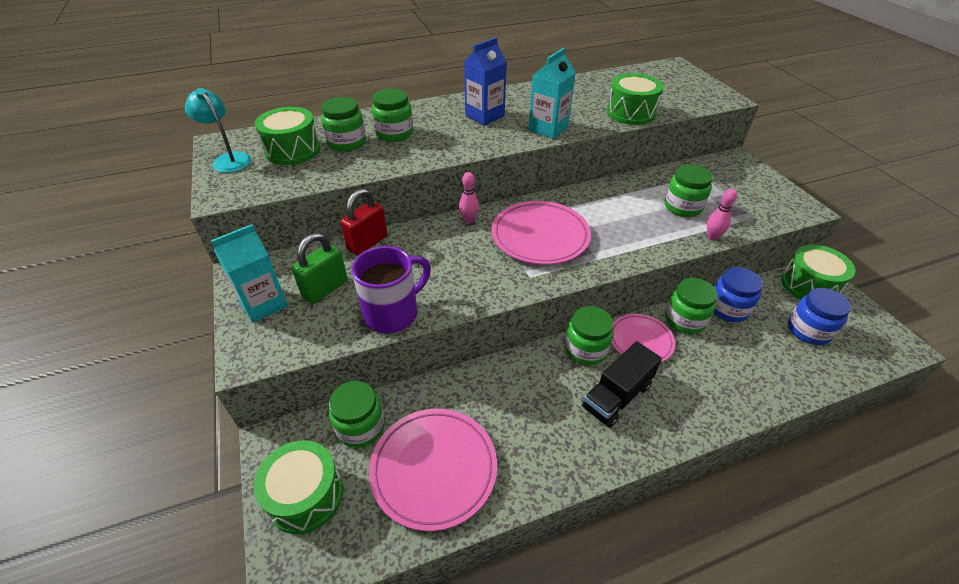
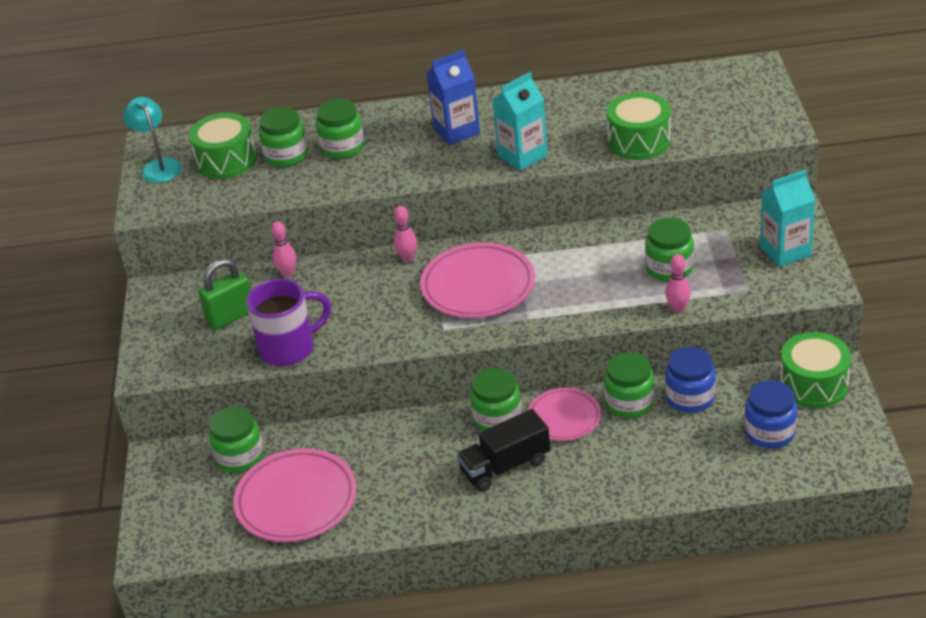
camera: 20 degrees right, 5 degrees down
turquoise carton [211,224,288,323] -> turquoise carton moved to [760,170,815,267]
green drum [253,440,343,534] -> none
red padlock [340,189,387,256] -> pink bowling pin [271,221,296,277]

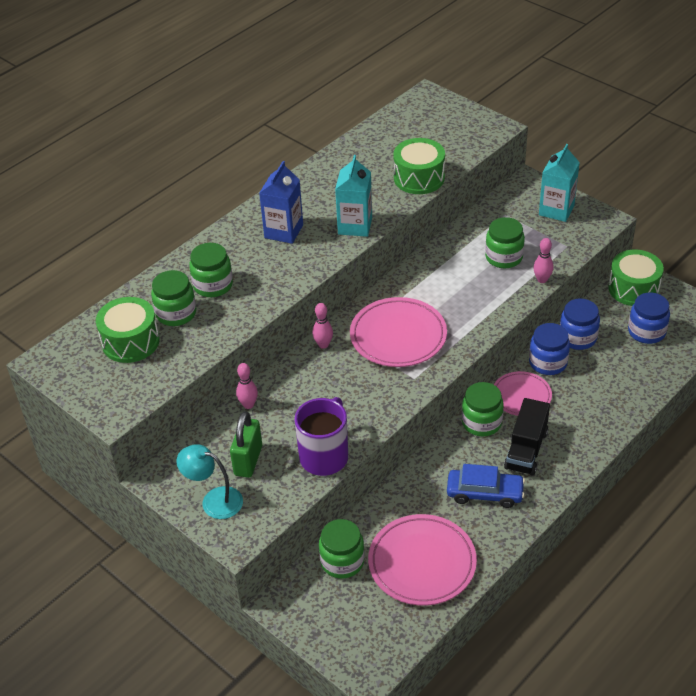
camera: 45 degrees left, 5 degrees up
turquoise lamp [123,97,182,183] -> turquoise lamp moved to [176,444,243,519]
green jar [604,352,655,418] -> blue jar [529,323,570,375]
none -> blue car [447,464,525,508]

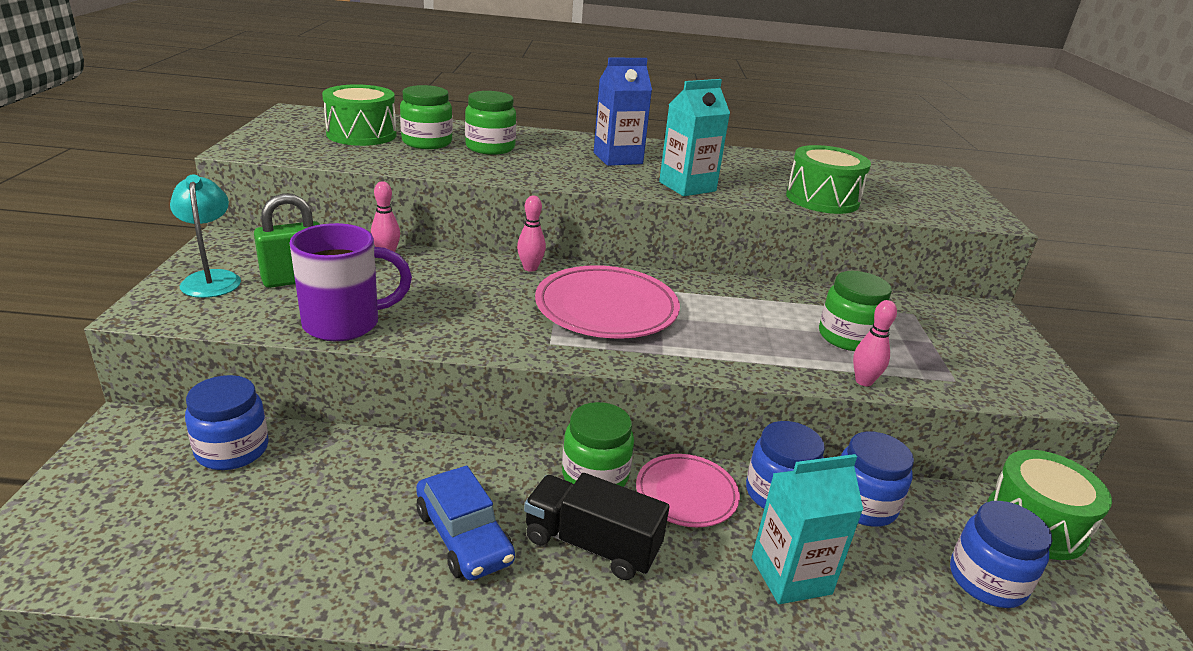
camera: 45 degrees right, 15 degrees down
green jar [319,519,365,579] -> blue jar [185,375,269,470]
pink plate [368,514,477,606] -> none
black truck [504,398,550,476] -> black truck turned 45 degrees clockwise [524,473,669,580]
turquoise carton [539,144,580,222] -> turquoise carton moved to [752,454,863,604]

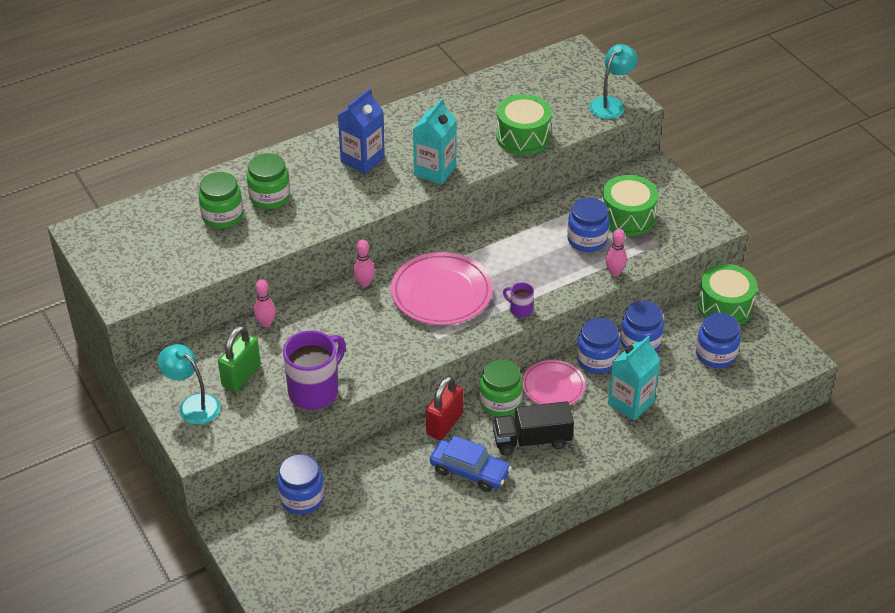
camera: 30 degrees left, 15 degrees up
green drum [322,84,397,146] -> green drum moved to [602,175,658,236]
green jar [819,271,892,351] -> blue jar [567,198,610,252]
none -> red padlock [426,376,463,440]
none -> purple mug [503,282,534,317]
none -> turquoise lamp [589,44,638,119]

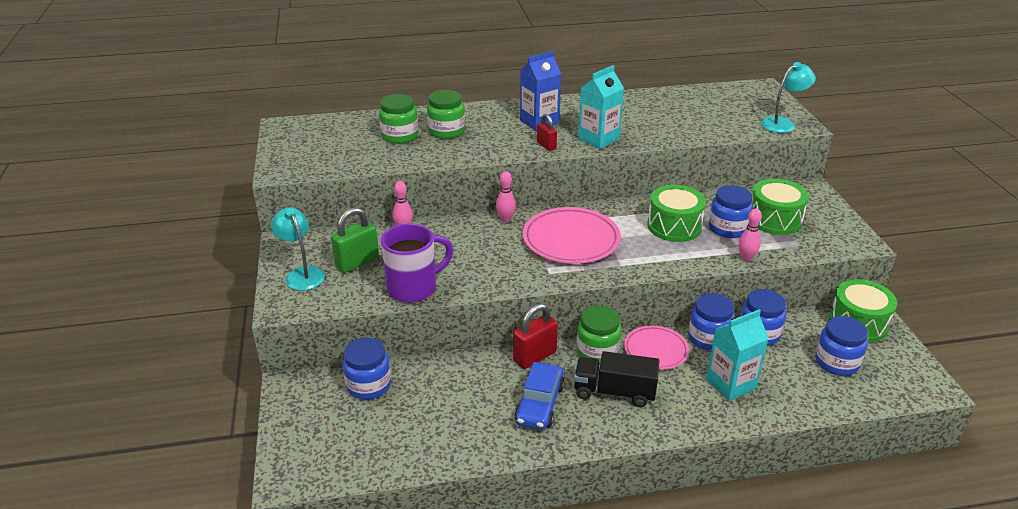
camera: 20 degrees right, 10 degrees down
blue car [430,436,512,492] -> blue car turned 60 degrees clockwise [514,362,565,430]
green drum [496,94,552,155] -> green drum moved to [647,185,706,242]
purple mug [503,282,534,317] -> none
none -> red padlock [537,114,557,151]

